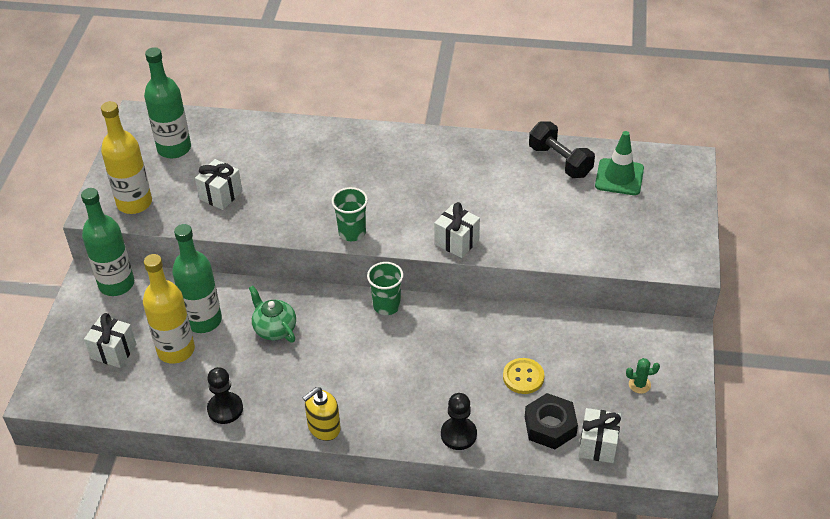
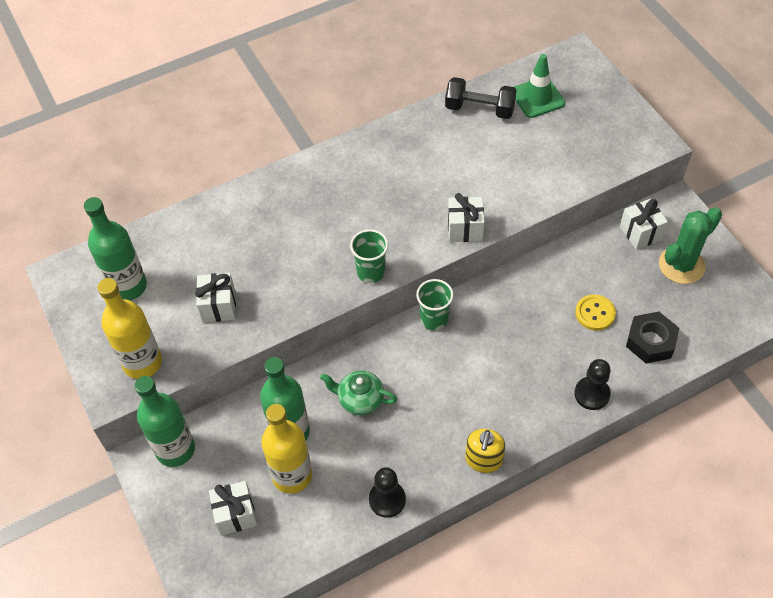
camera: 35 degrees left, 10 degrees up
white gift [579,408,621,463] -> white gift moved to [620,199,668,250]
green cactus [626,358,660,394] -> green cactus [659,207,722,284], size x2.24

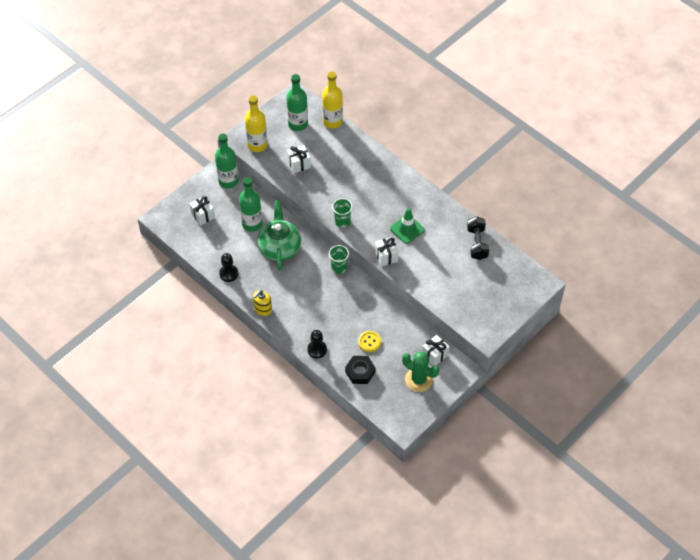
camera: 70 degrees right, 0 degrees up
yellow bottle [261,404,312,494] -> yellow bottle moved to [322,72,343,129]
green teapot [320,370,397,415] -> green teapot [257,200,301,270], size x1.78
yellow soap dispenser [465,429,505,473] -> yellow soap dispenser turned 45 degrees counterclockwise [253,290,272,316]
green traffic cone [514,54,565,118] -> green traffic cone moved to [390,208,425,244]

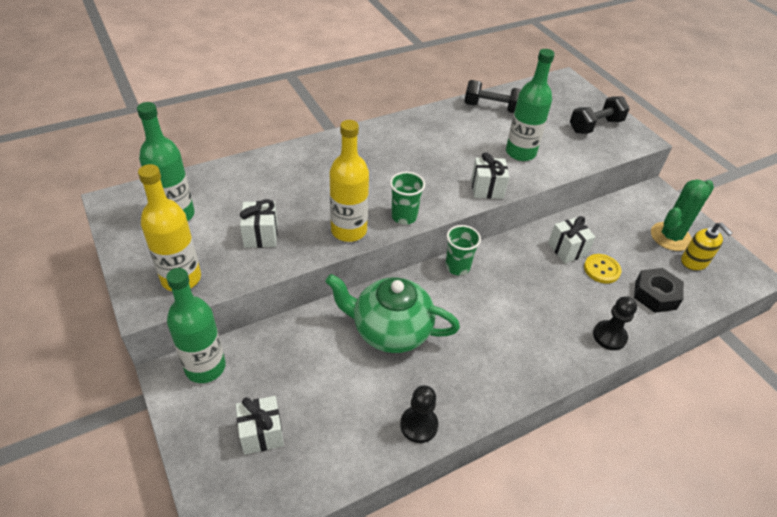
camera: 75 degrees left, 10 degrees down
green bottle [239,177,262,232] -> green bottle moved to [506,49,555,161]
yellow soap dispenser [253,290,272,316] -> yellow soap dispenser moved to [681,223,733,271]
yellow bottle [322,72,343,129] -> yellow bottle moved to [329,120,369,242]
green traffic cone [390,208,425,244] -> none
white gift [422,335,449,366] -> white gift moved to [548,216,595,263]
none -> black dumbbell [570,96,630,134]

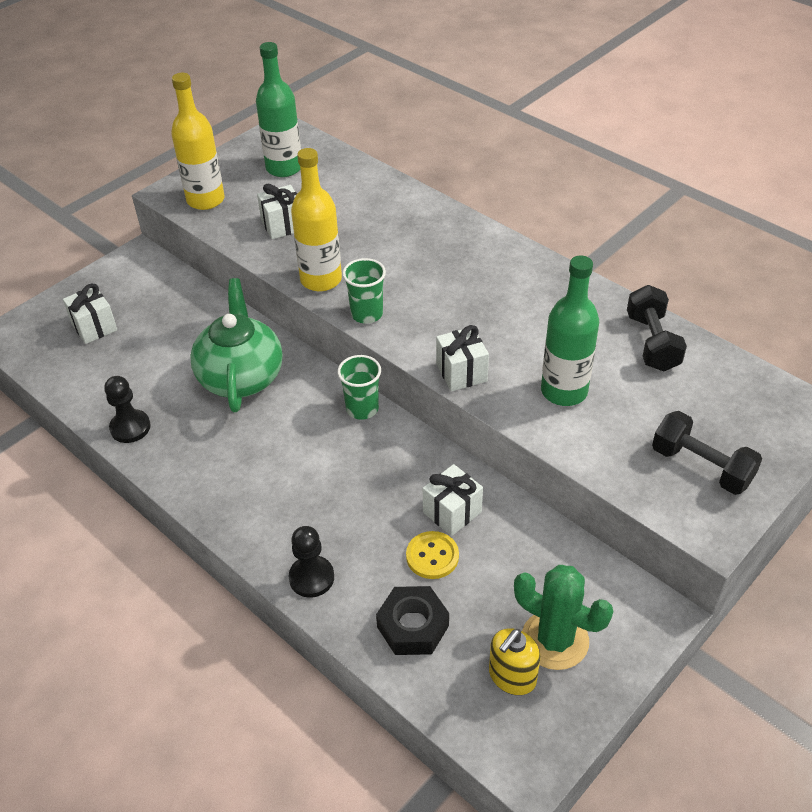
camera: 75 degrees right, 0 degrees up
green bottle [166,268,226,383] -> none

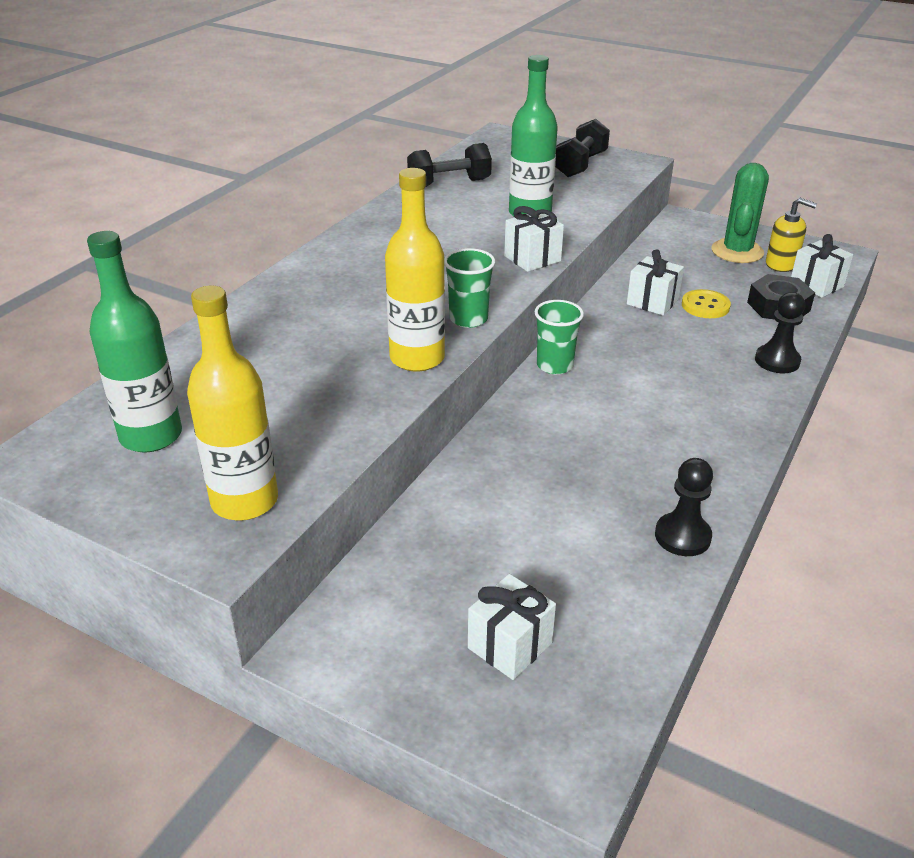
camera: 105 degrees left, 10 degrees down
green teapot [190,278,283,412] -> none
white gift [257,184,297,239] -> white gift moved to [791,234,853,298]

